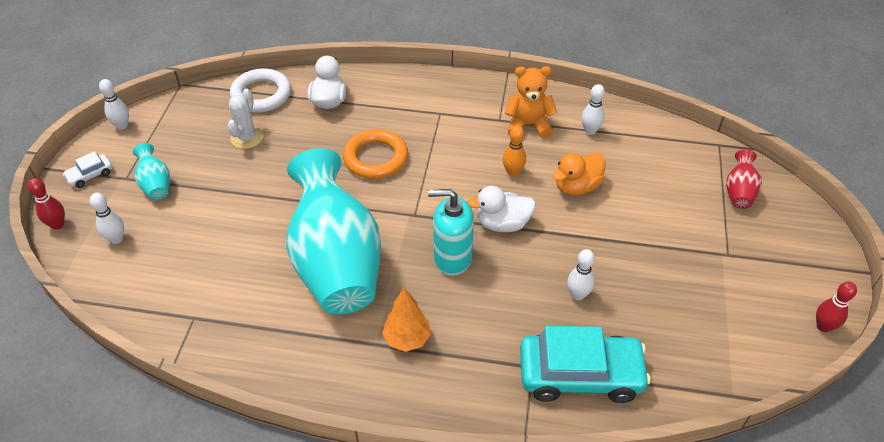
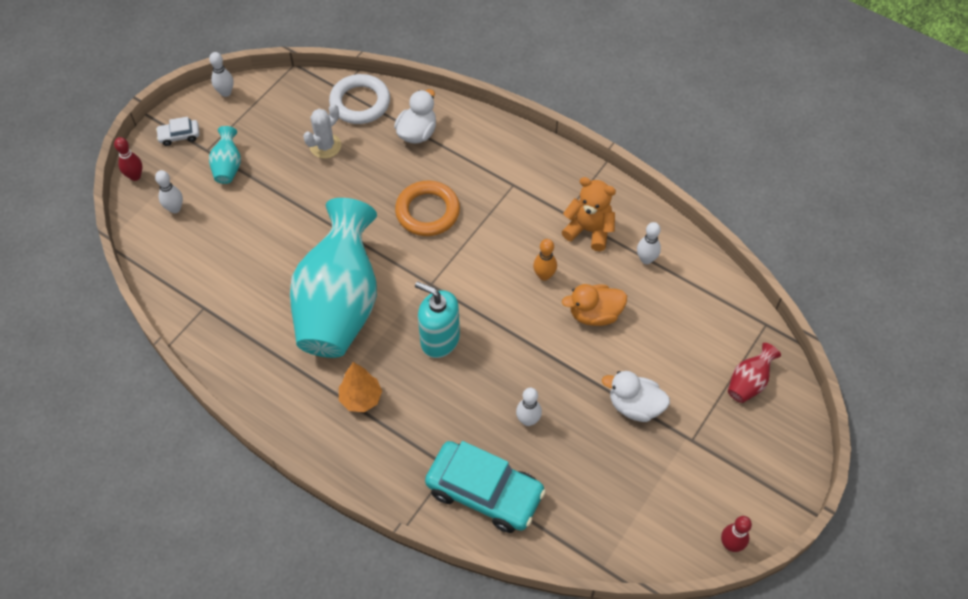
camera: 25 degrees right, 10 degrees up
white duck [467,186,536,232] -> white duck moved to [602,371,670,422]

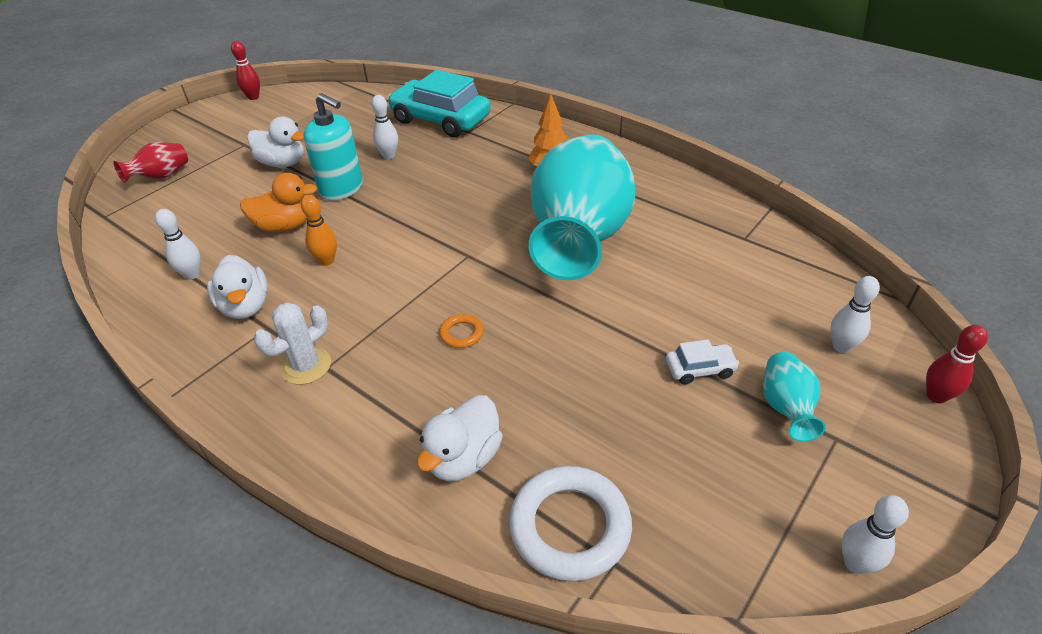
camera: 175 degrees left, 15 degrees down
white car [156,117,199,146] -> white car moved to [666,339,739,384]
white cactus [303,104,341,159] -> white cactus moved to [254,302,331,385]
orange ring [395,181,460,236] -> orange ring [439,314,484,348], size x0.47
turquoise soap dispenser [415,281,460,358] -> turquoise soap dispenser moved to [303,93,363,201]
orange teddy bear [562,177,616,251] -> white duck [207,255,268,319]

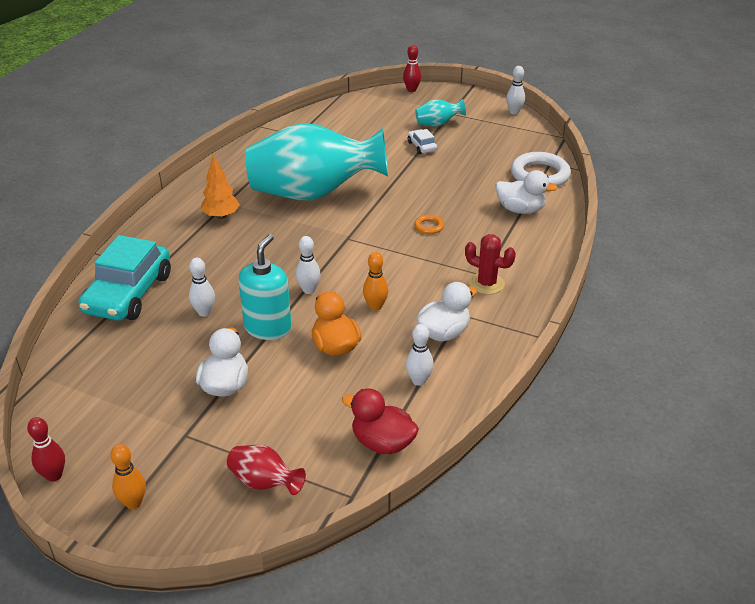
camera: 105 degrees left, 5 degrees down
white cactus [254,302,331,385] -> red cactus [465,234,516,295]
white bowling pin [831,276,880,353] -> white bowling pin moved to [296,236,321,294]
none -> orange bowling pin [110,444,146,509]
none -> red duck [342,388,419,454]

